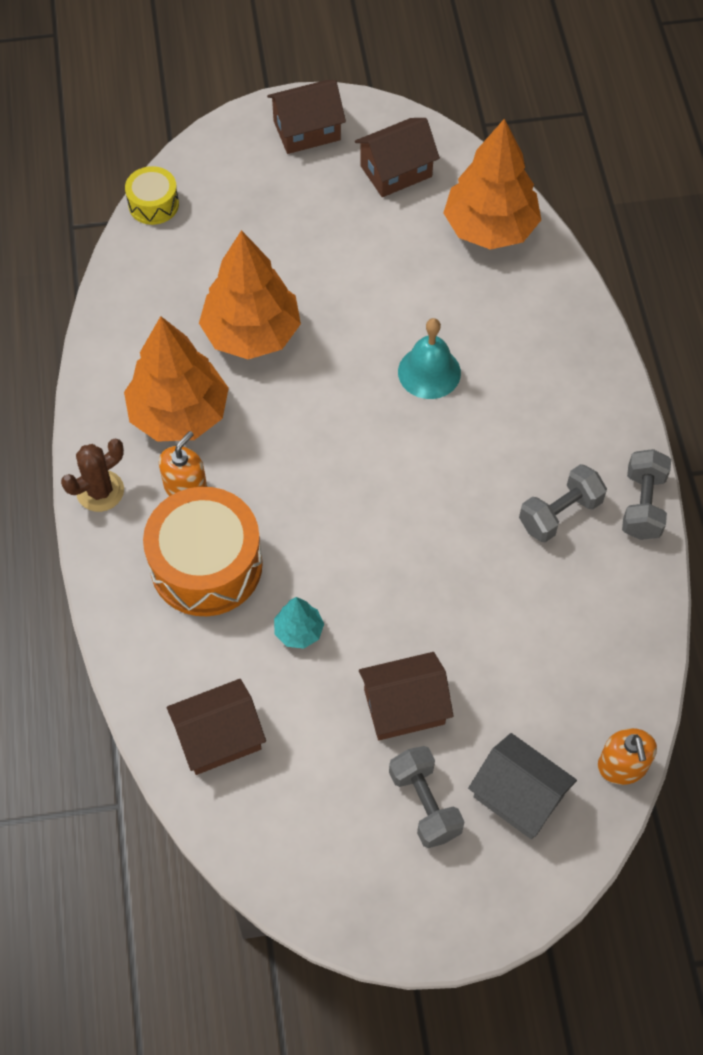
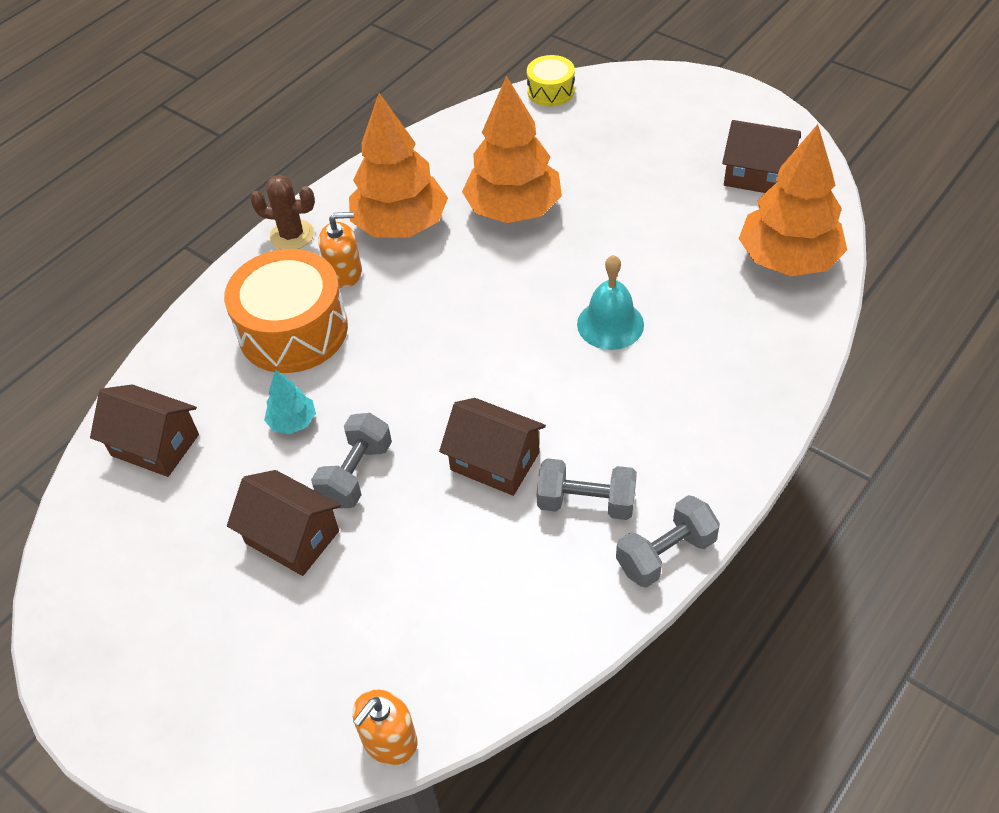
camera: 50 degrees right, 10 degrees down
brown house [267,80,346,154] -> brown house moved to [439,398,546,496]
grey dumbbell [389,746,464,848] -> grey dumbbell moved to [311,413,392,508]
grey house [468,733,577,840] -> none

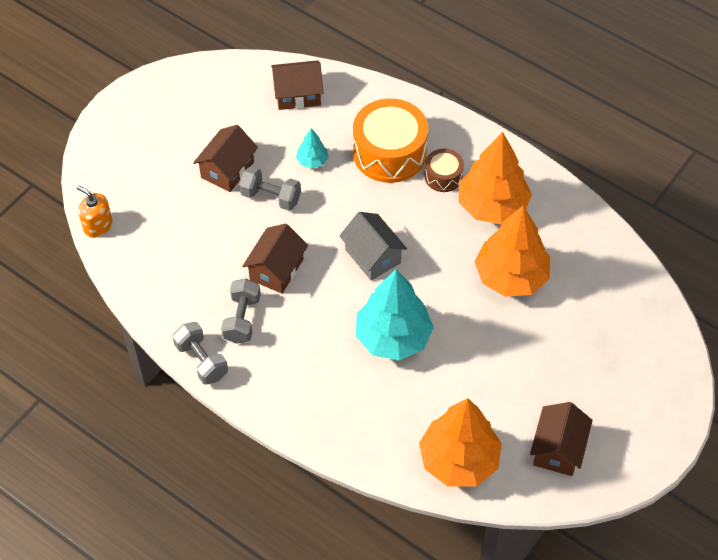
camera: 85 degrees right, 5 degrees up
brown house [90,384,199,477] -> brown house turned 60 degrees clockwise [271,60,323,110]
brown cactus [250,175,315,249] -> none
orange soap dispenser [319,212,362,288] -> brown drum [424,149,464,192]
yellow drum [527,55,575,106] -> none
turquoise bell [577,255,644,350] -> turquoise tree [356,269,434,361]
none -> grey house [339,212,407,280]

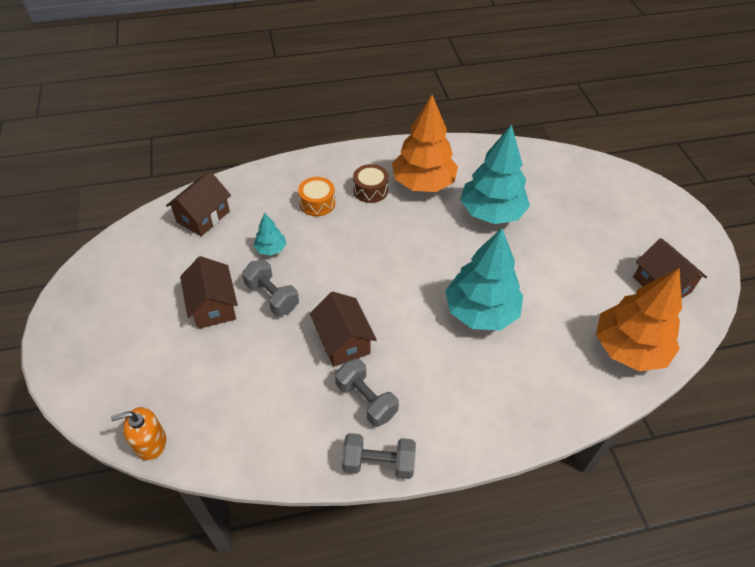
camera: 50 degrees left, 5 degrees down
grey dumbbell [239,166,301,211] -> grey dumbbell turned 75 degrees clockwise [242,260,299,316]
grey house [339,212,407,280] -> none
orange drum [353,98,428,183] -> orange drum [298,177,335,216], size x0.51
orange tree [475,206,550,297] -> turquoise tree [460,124,530,224]

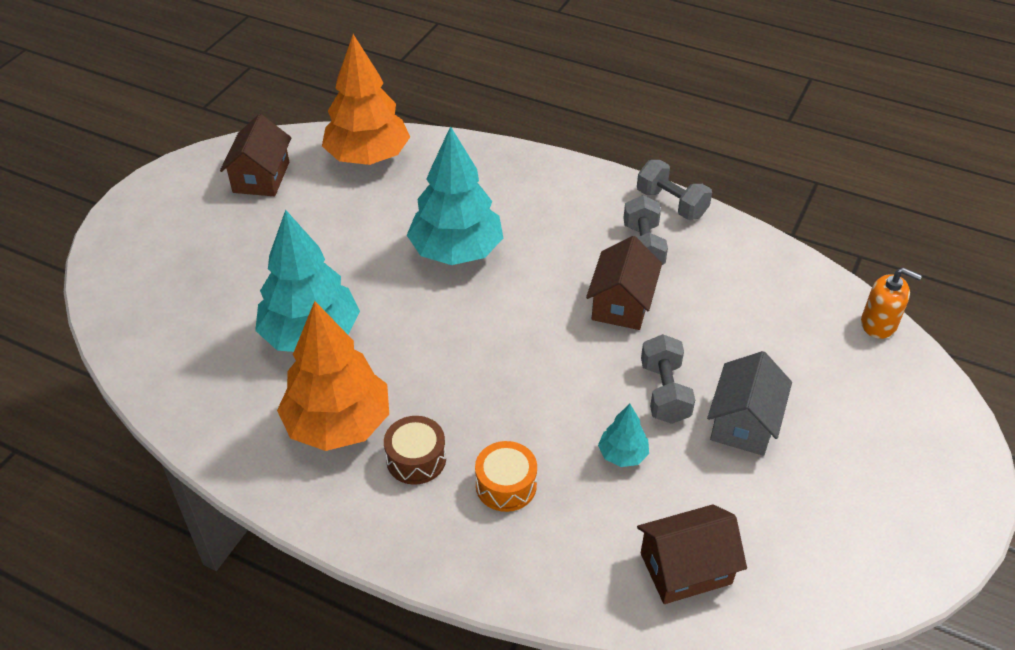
camera: 140 degrees left, 5 degrees down
brown house [180,256,238,329] -> grey house [707,351,792,456]

